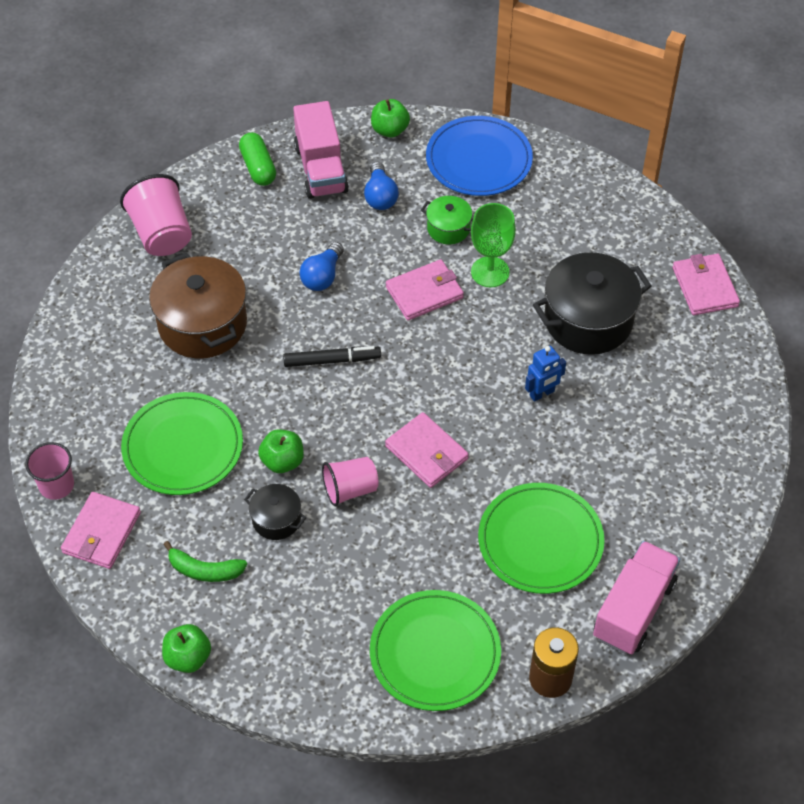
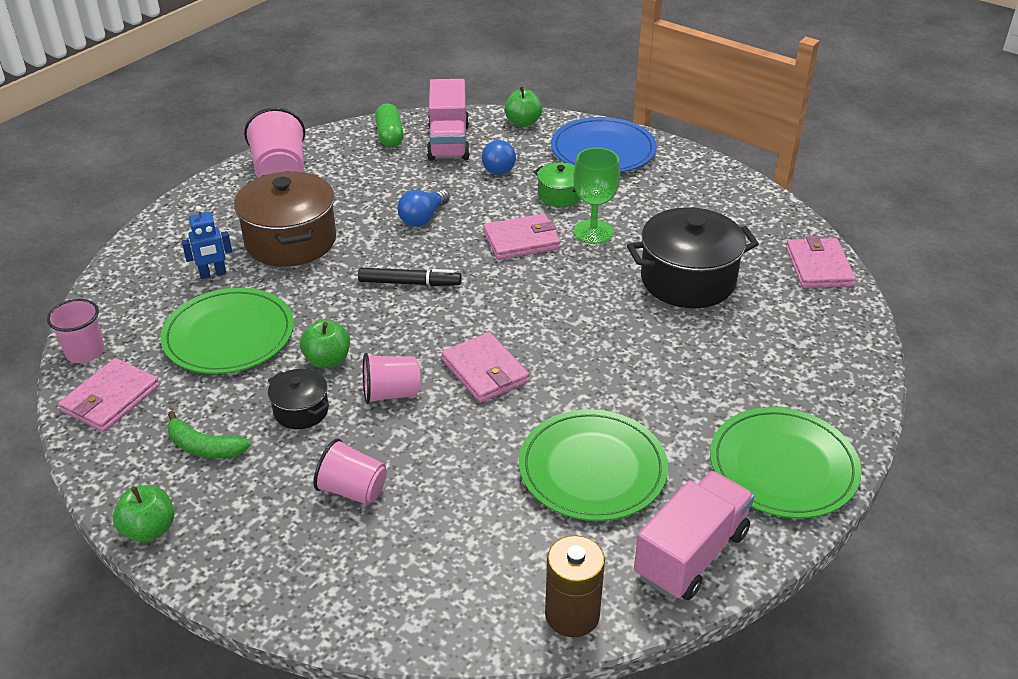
camera: 10 degrees right, 15 degrees down
green plate [370,590,501,711] -> green plate moved to [710,407,862,518]
blue robot [525,346,566,402] -> blue robot moved to [182,206,232,279]
none -> pink cup [313,438,387,505]

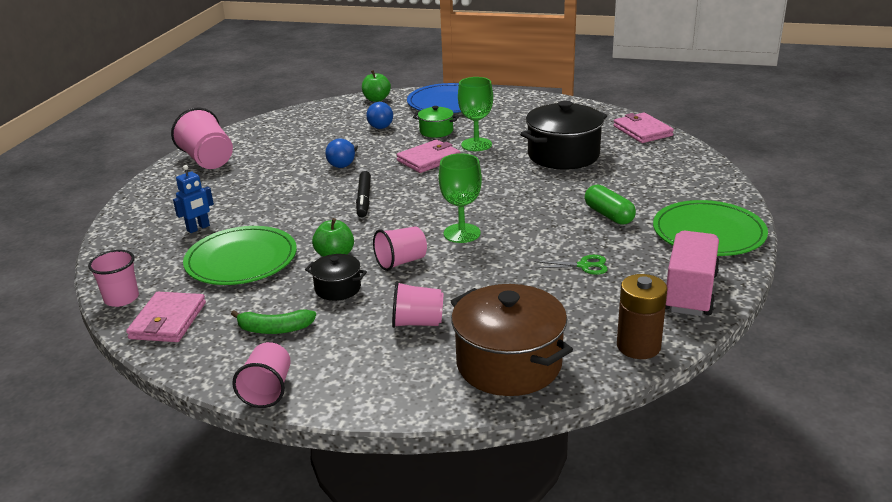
camera: 20 degrees left, 10 degrees down
green apple [113,485,174,542] -> pink cup [232,342,291,408]
brown pot [234,171,336,267] -> brown pot moved to [450,284,573,396]
black marker [358,268,461,286] -> black marker turned 105 degrees clockwise [356,171,371,217]
green capsule [375,104,404,148] -> green capsule moved to [585,185,636,225]
pink truck [427,79,470,161] -> none
pink wallet [441,332,530,403] -> green goblet [439,153,482,243]
green plate [519,409,668,521] -> green scissors [534,255,608,275]

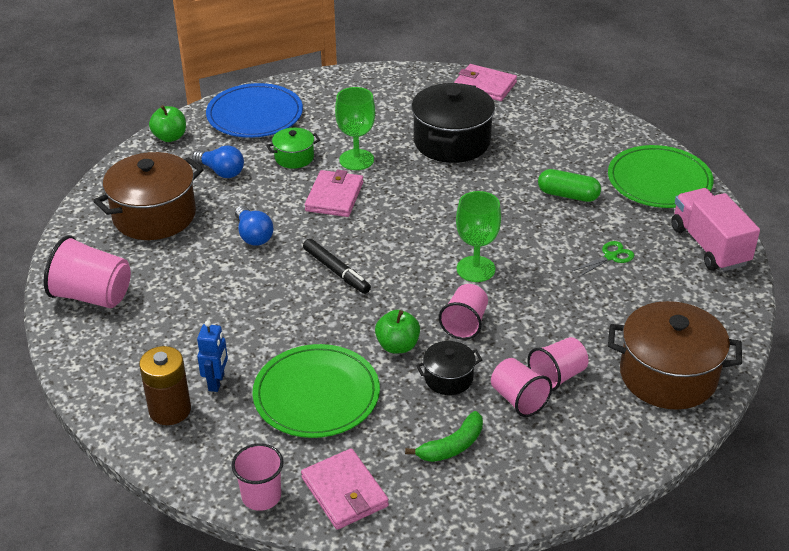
camera: 40 degrees left, 10 degrees up
pink cup [232,342,291,408] -> pink cup moved to [491,358,552,417]
brown battery [617,274,667,359] -> brown battery moved to [139,346,191,425]
none -> brown pot [93,152,204,240]

